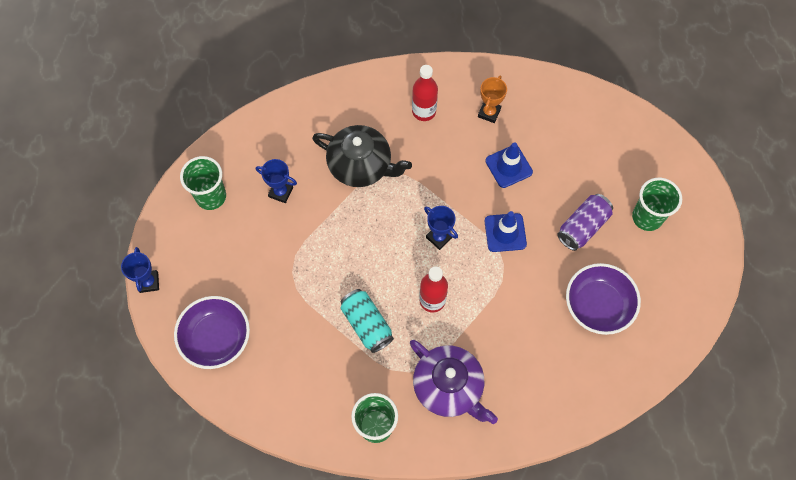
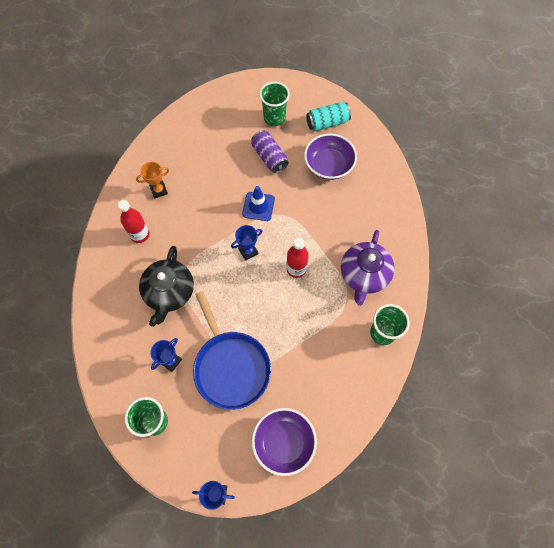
camera: 75 degrees left, 0 degrees up
black teapot [312,125,412,187] -> black teapot turned 150 degrees clockwise [139,246,194,327]
turquoise can [340,289,394,353] -> turquoise can moved to [306,102,351,131]
purple teapot [410,340,498,424] -> purple teapot turned 135 degrees clockwise [341,230,395,306]
orange trophy [478,75,507,123] -> orange trophy turned 60 degrees counterclockwise [136,162,169,199]
blue traffic cone [485,142,533,188] -> none
none -> blue pan [193,291,271,410]

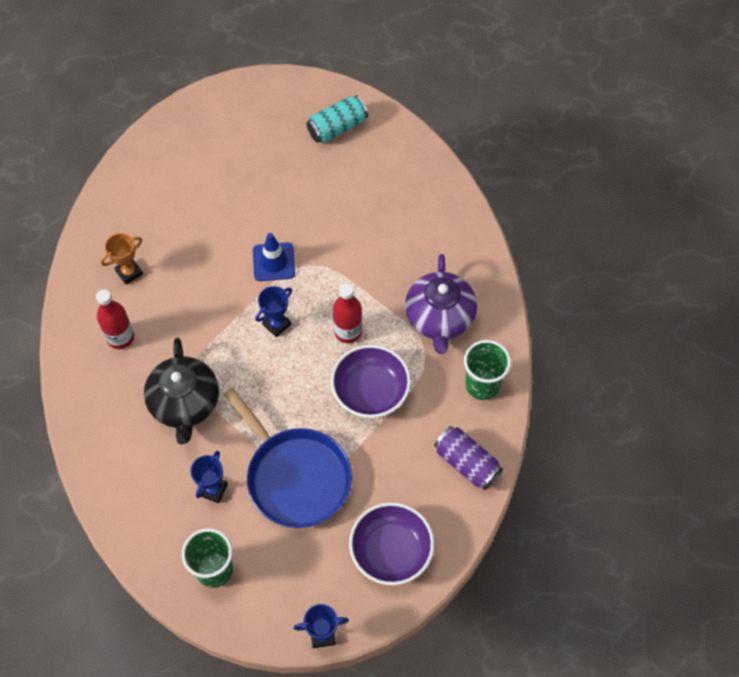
camera: 15 degrees left, 5 degrees down
purple can [251,130,288,173] -> purple can moved to [435,426,503,490]
green cup [259,82,290,126] -> none
purple bowl [304,134,357,180] -> purple bowl moved to [331,345,411,418]

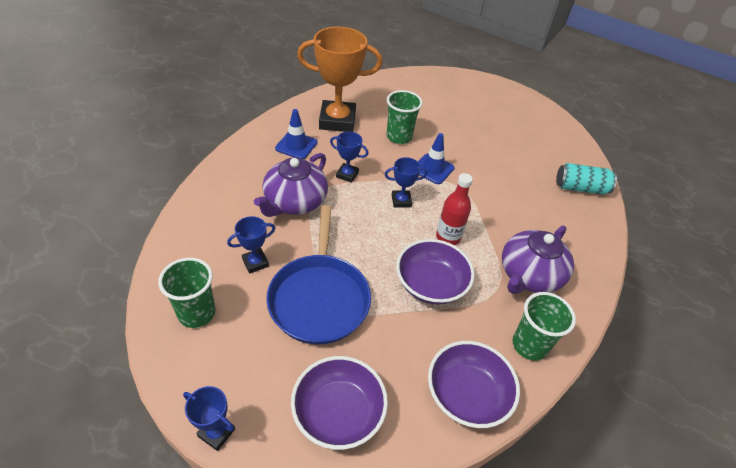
camera: 35 degrees right, 15 degrees down
red bottle [96,289,134,349] -> blue traffic cone [275,109,318,159]
orange trophy [101,233,143,284] -> orange trophy [297,27,382,132], size x2.15
black teapot [144,338,219,445] -> purple teapot [254,153,328,217]
turquoise can [306,96,368,143] -> turquoise can moved to [556,163,617,195]
purple can [435,426,503,490] -> purple bowl [428,341,520,428]
none -> blue trophy [330,131,369,183]
none -> green cup [387,90,423,144]

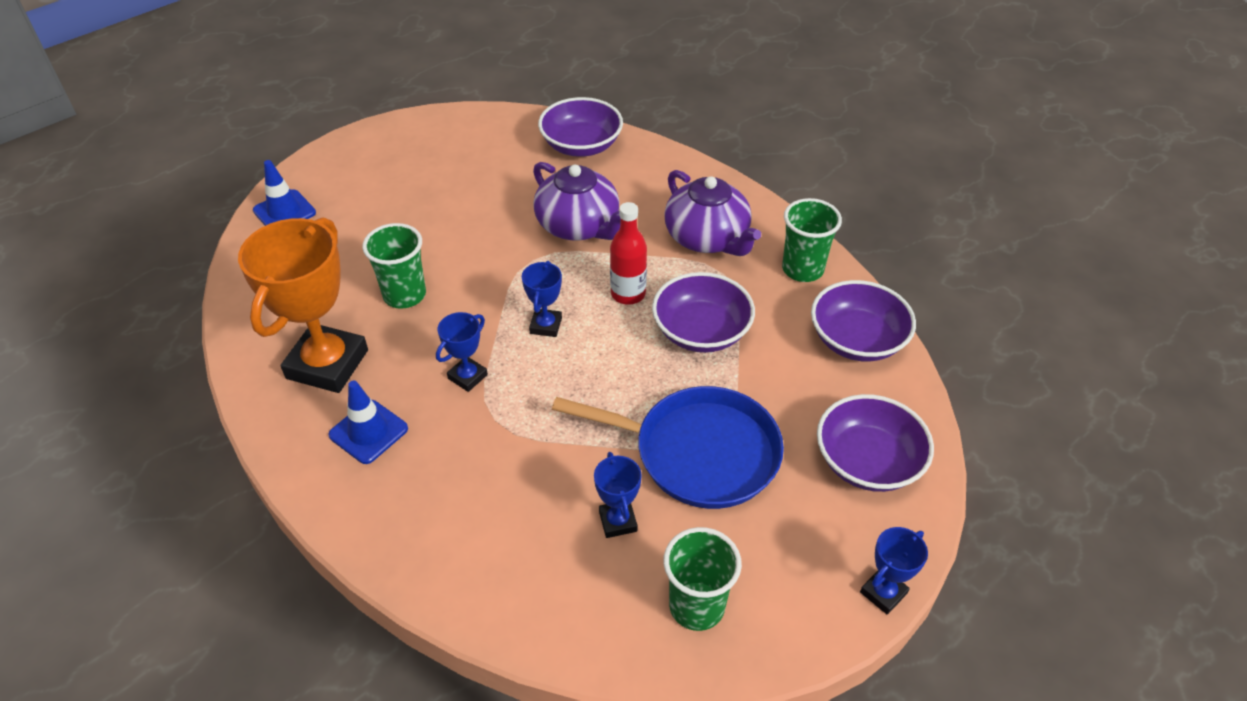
camera: 70 degrees left, 0 degrees up
purple teapot [254,153,328,217] -> purple teapot moved to [533,162,621,241]
blue traffic cone [418,133,455,184] -> blue traffic cone moved to [253,160,316,226]
turquoise can [556,163,617,195] -> purple bowl [538,97,623,157]

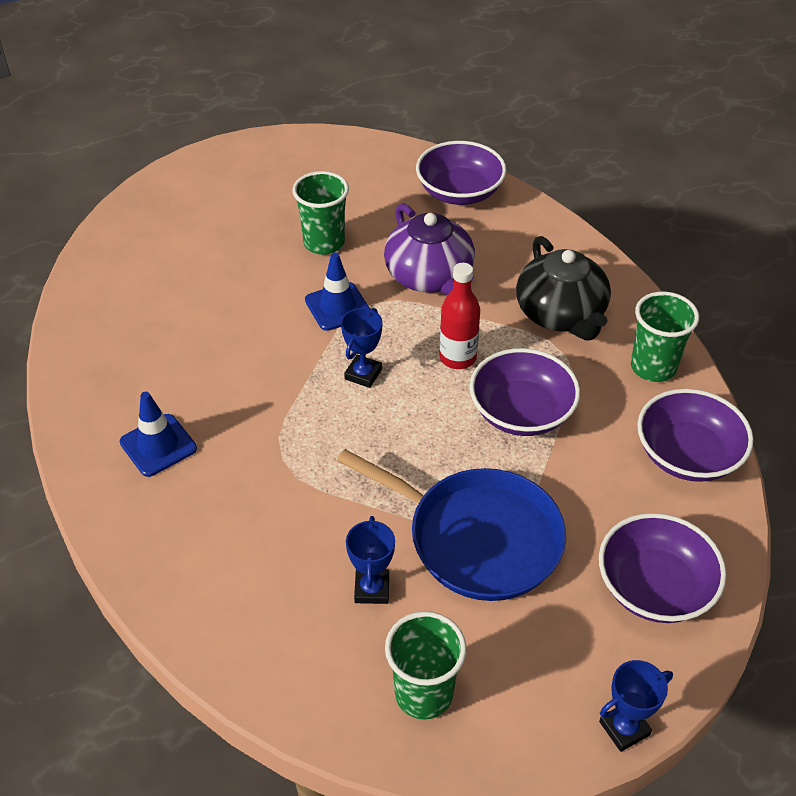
camera: 15 degrees right, 0 degrees up
orange trophy [238,217,368,393] -> none
blue traffic cone [253,160,316,226] -> blue traffic cone moved to [305,252,370,331]
green cup [362,223,426,309] -> green cup moved to [292,171,349,255]
blue trophy [436,312,488,392] -> none
purple teapot [664,170,761,256] -> black teapot [516,236,611,341]

